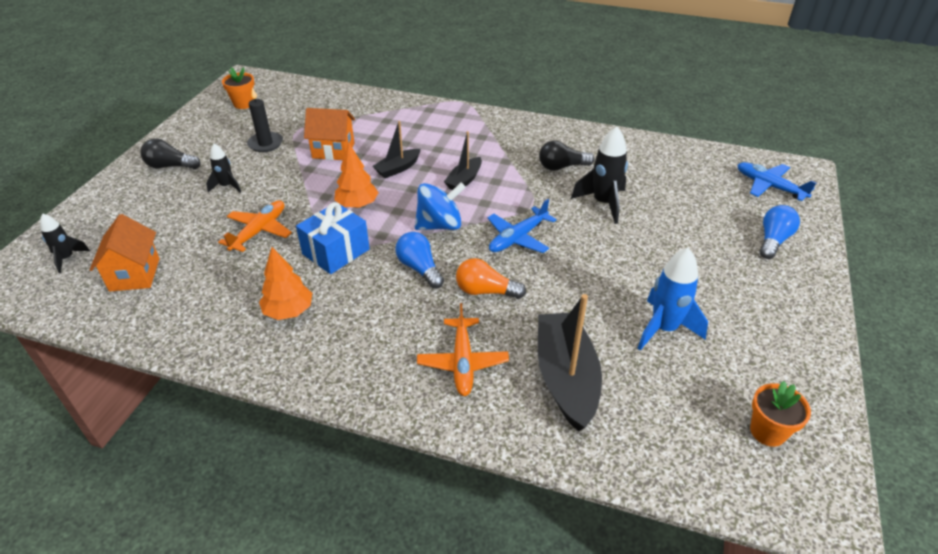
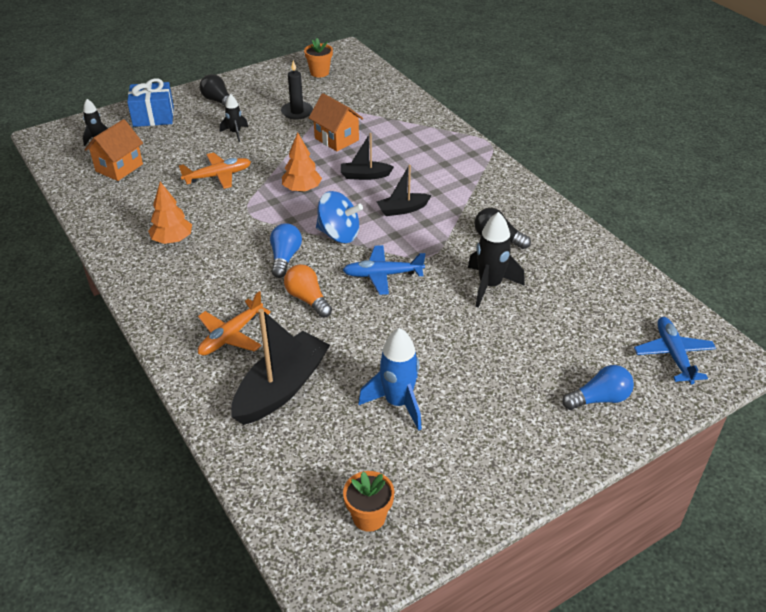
camera: 40 degrees right, 0 degrees up
blue gift [296,202,370,274] -> blue gift moved to [127,78,174,127]

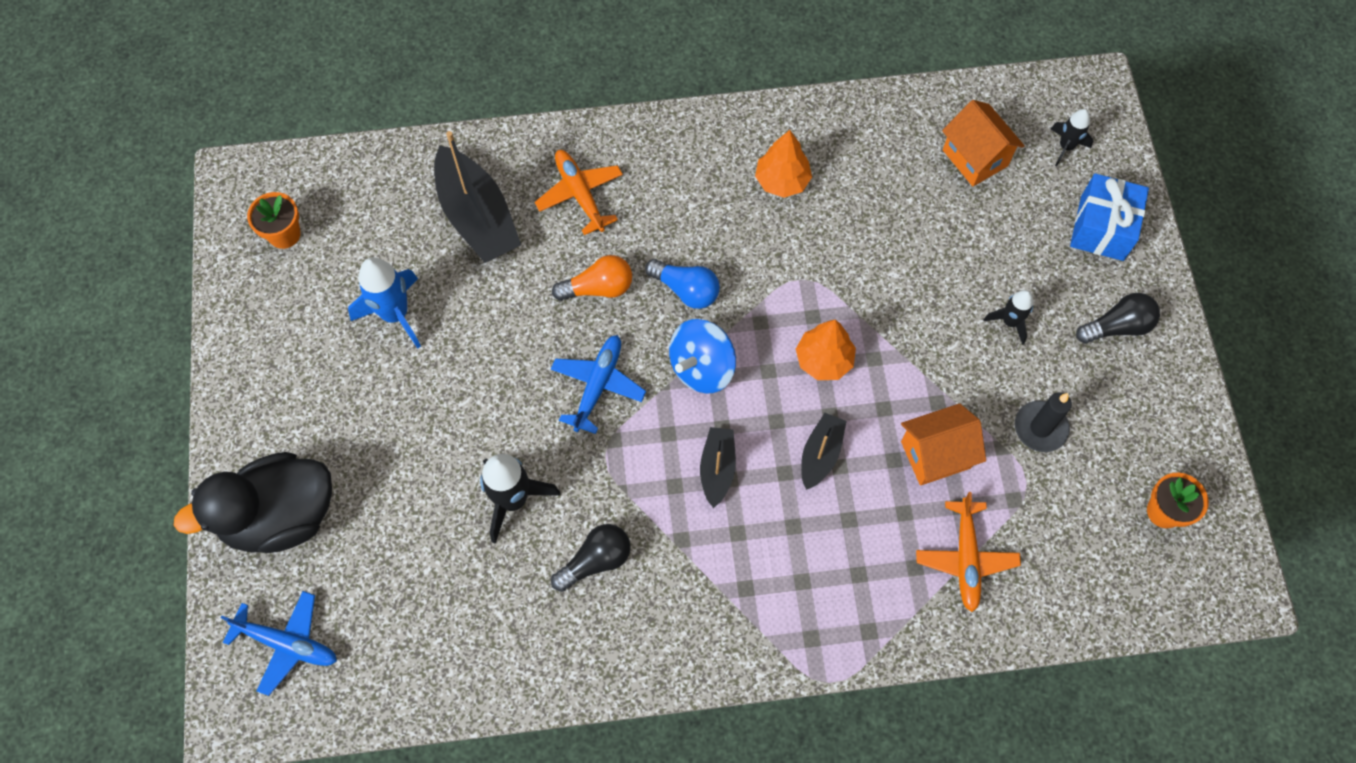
camera: 115 degrees right, 25 degrees up
orange plane [179,153,251,189] -> orange plane moved to [916,492,1021,612]
blue light bulb [562,365,634,410] -> black duck [174,452,332,553]

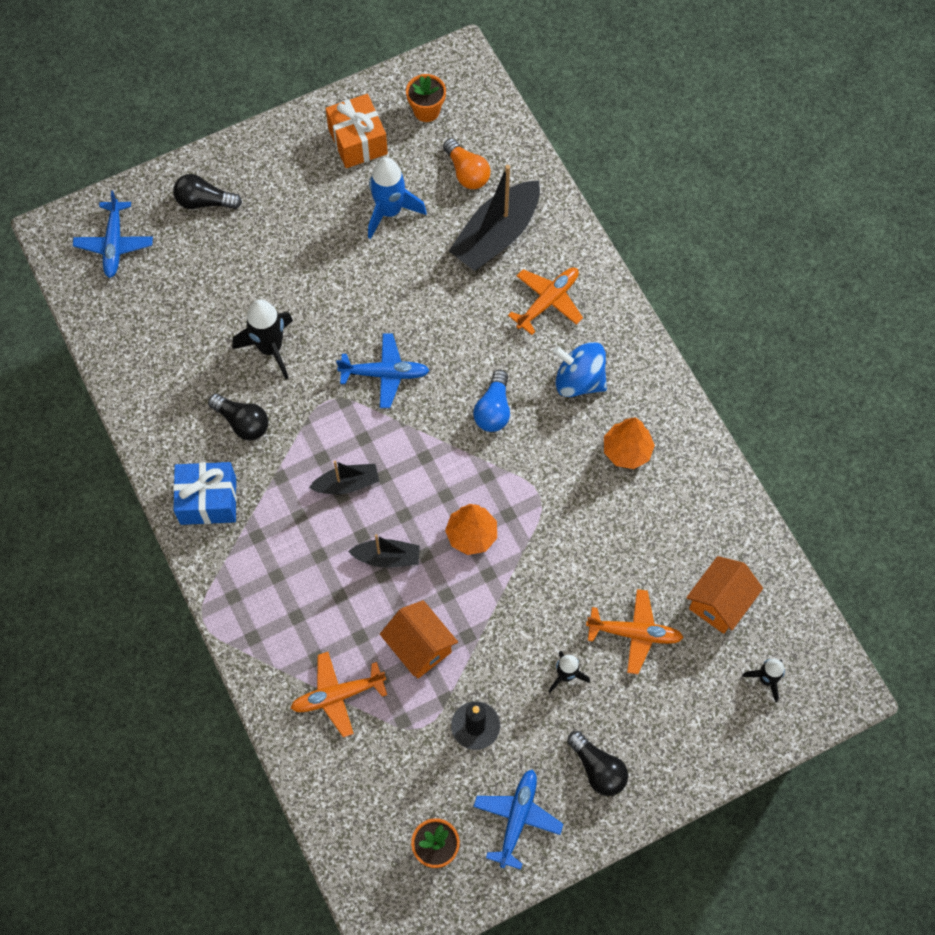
camera: 70 degrees right, 0 degrees up
black duck [174,452,332,553] -> black light bulb [173,174,242,209]
orange light bulb [552,255,632,301] -> orange light bulb moved to [443,138,490,189]
blue spinning top [669,319,736,393] -> blue spinning top moved to [553,342,607,397]
blue gift [1070,173,1149,261] -> blue gift moved to [173,462,237,525]
none -> orange gift [325,94,388,168]
none -> blue plane [473,769,563,870]
none -> orange plane [586,589,684,674]

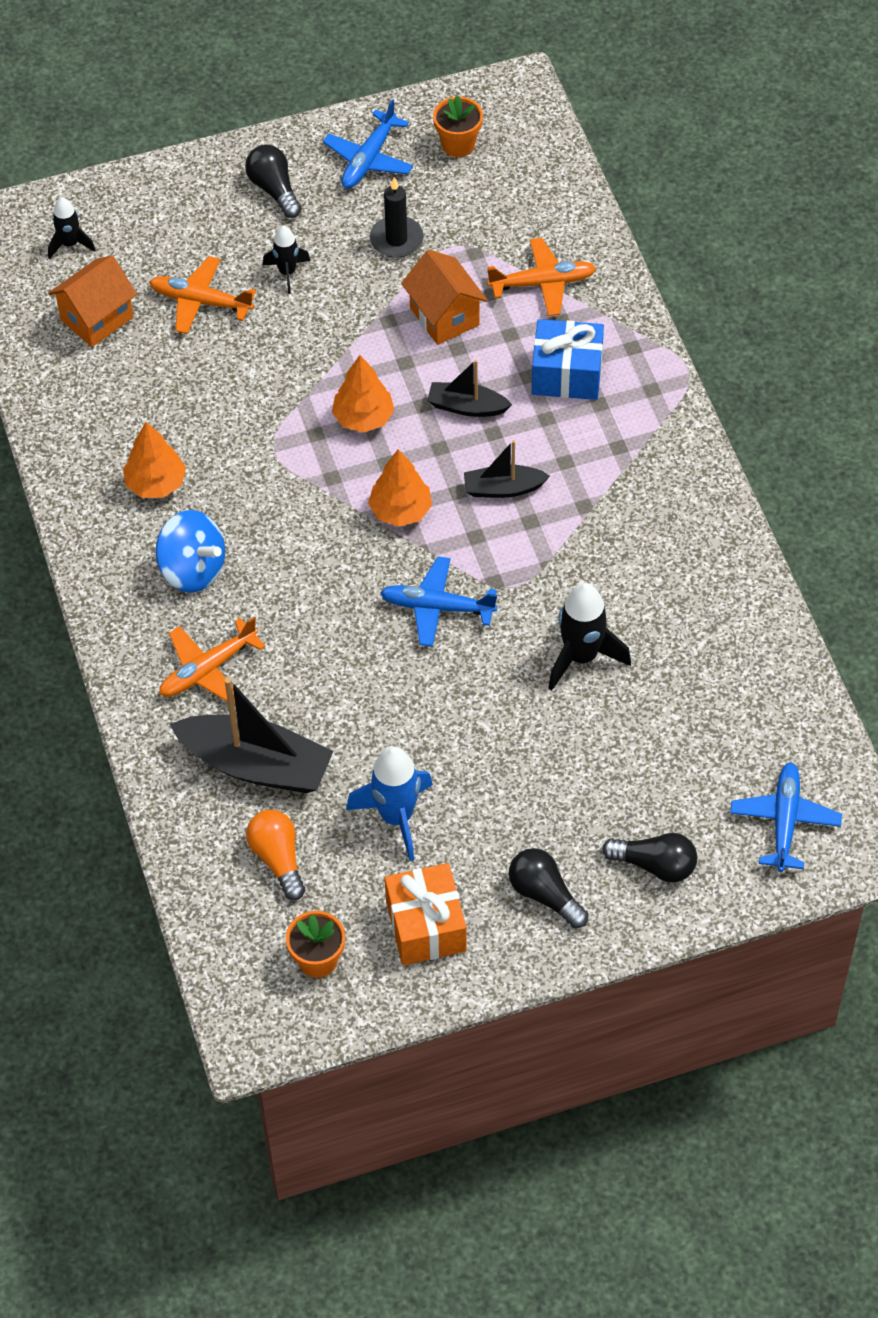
camera: 170 degrees left, 10 degrees down
blue gift [173,462,237,525] -> blue gift moved to [532,319,604,400]
black light bulb [208,394,268,440] -> black light bulb moved to [509,848,588,928]
black boat [449,165,540,271] -> black boat turned 60 degrees clockwise [169,677,333,793]
blue light bulb [473,370,510,432] -> none
none -> orange tree [368,449,432,527]

